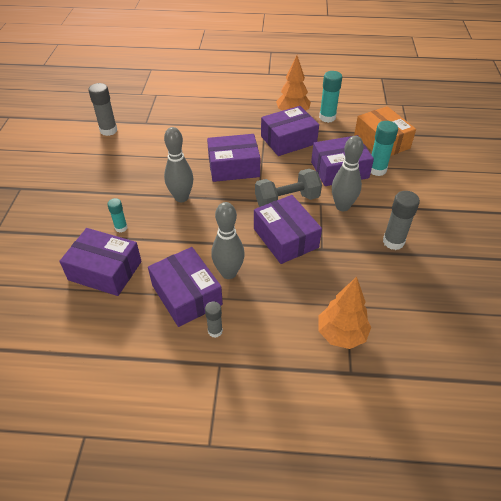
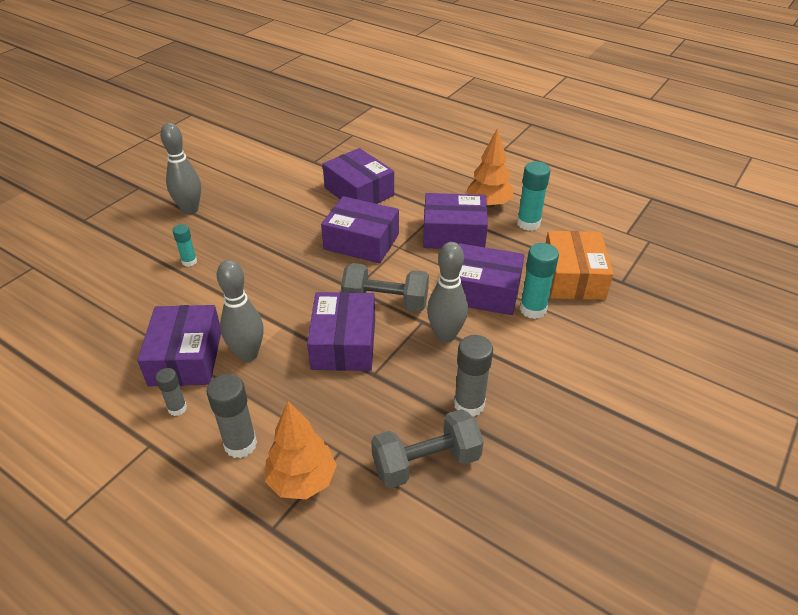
camera: 30 degrees right, 5 degrees down
purple box [59,228,141,296] -> purple box moved to [323,148,394,204]
grey glue stick [88,83,117,136] -> grey glue stick moved to [207,374,257,458]
grey bowling pin [164,127,193,202] -> grey bowling pin moved to [160,123,201,215]
none -> grey dumbbell [371,409,484,489]

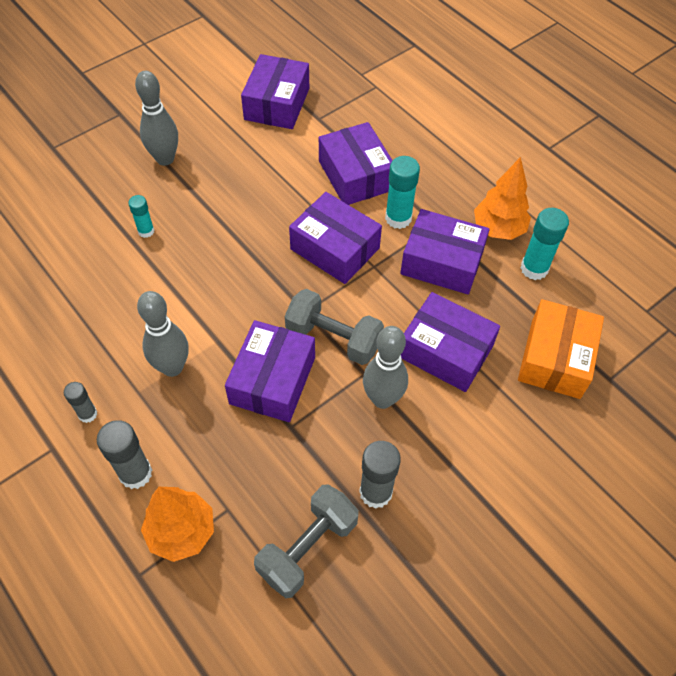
camera: 15 degrees right, 15 degrees up
purple box [137,305,221,386] -> purple box moved to [241,54,309,129]
grey dumbbell [371,409,484,489] -> grey dumbbell turned 45 degrees counterclockwise [254,484,359,598]
turquoise glue stick [520,243,559,319] -> turquoise glue stick moved to [385,156,420,229]

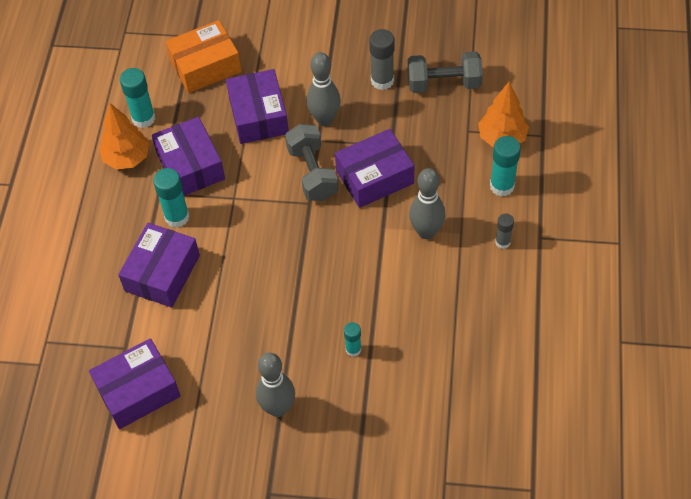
camera: 130 degrees left, 0 degrees up
grey glue stick [97,420,152,489] -> turquoise glue stick [490,136,521,197]
purple box [289,192,382,284] -> none

